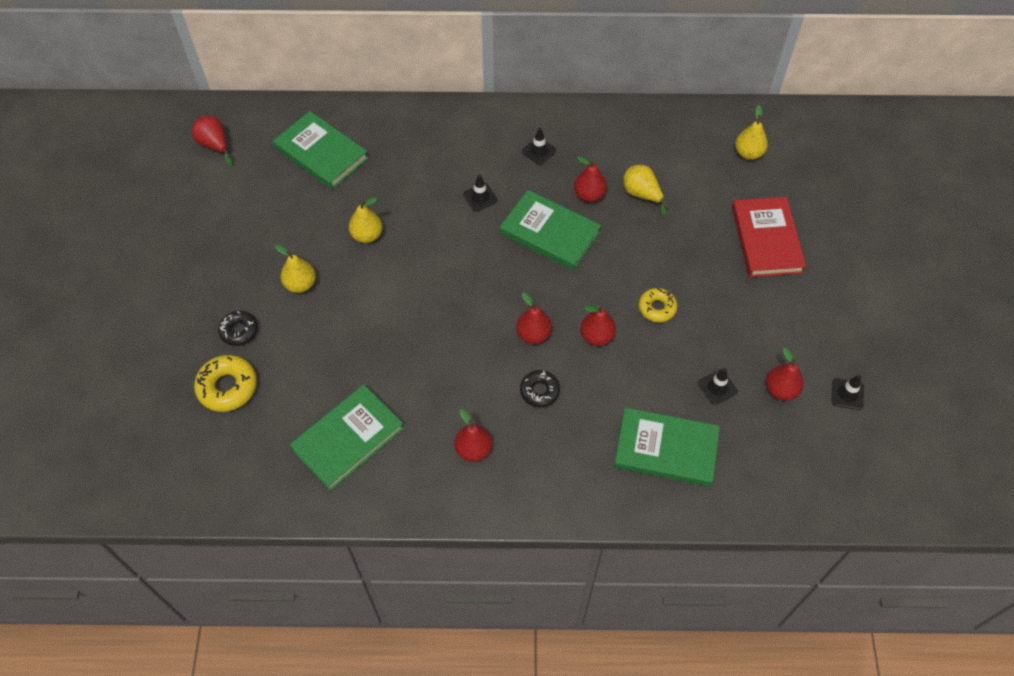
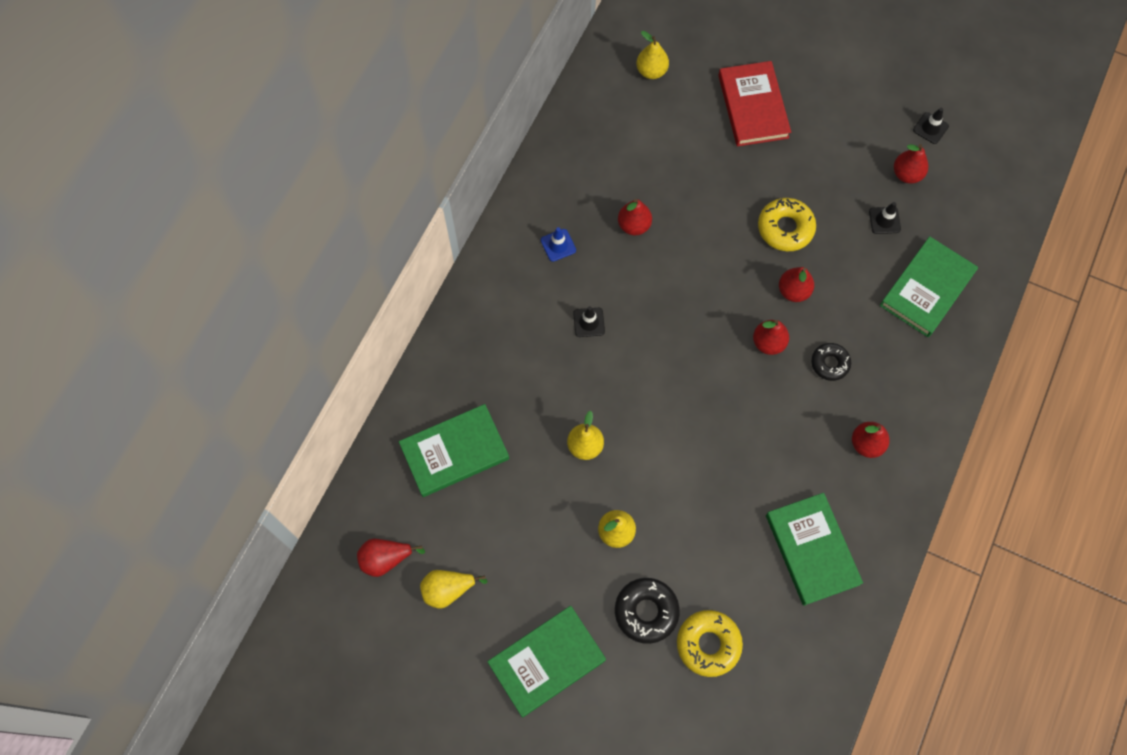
camera: 65 degrees left, 10 degrees up
black donut [218,311,258,346] -> black donut [615,578,680,644], size x1.52
green book [500,190,601,270] -> green book moved to [487,606,606,717]
black traffic cone [522,128,556,165] -> blue traffic cone [541,227,576,262]
yellow pear [623,165,668,216] -> yellow pear moved to [420,570,487,609]
yellow donut [639,288,677,322] -> yellow donut [758,198,816,251], size x1.52
red book [732,197,806,277] -> red book turned 60 degrees clockwise [718,61,791,147]

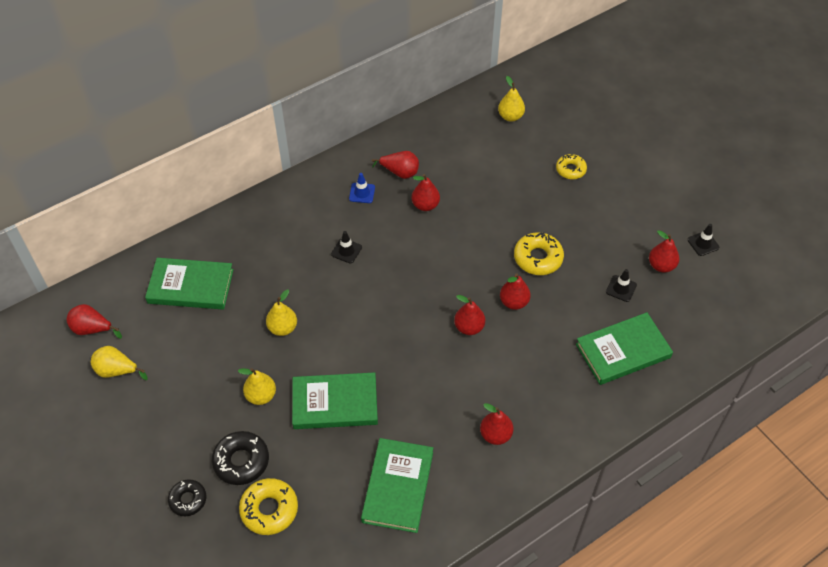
camera: 30 degrees right, 15 degrees down
green book [487,606,606,717] -> green book moved to [292,372,378,429]
red book [718,61,791,147] -> yellow donut [556,154,587,179]
black donut [811,343,851,381] -> black donut moved to [168,479,206,516]
none -> red pear [372,151,419,179]

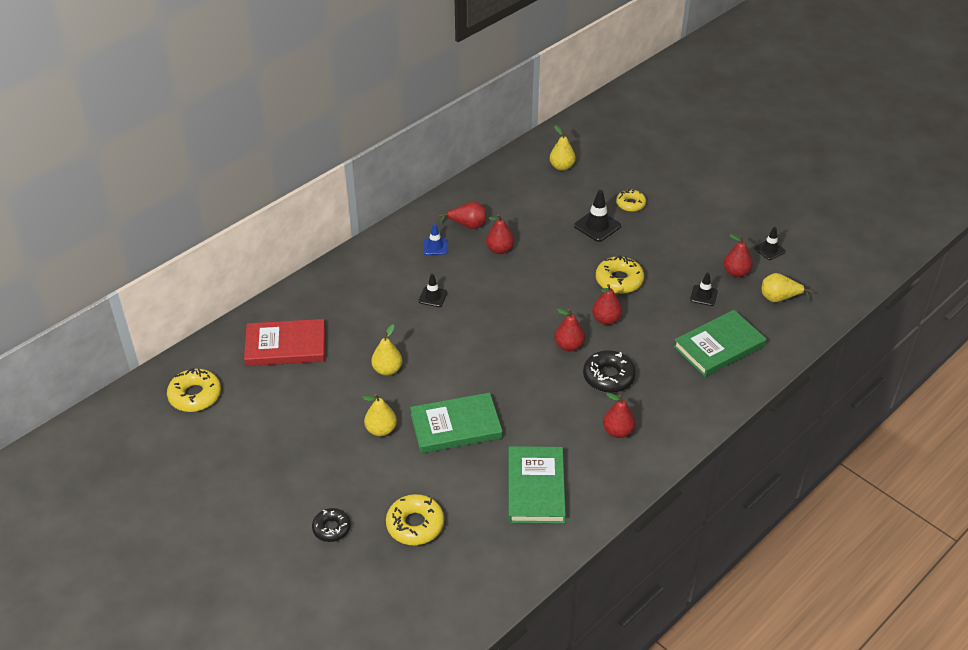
camera: 10 degrees left, 10 degrees down
red pear [66,304,122,339] -> yellow donut [167,368,221,412]
yellow pear [91,346,148,380] -> yellow pear moved to [762,273,812,302]
green book [145,258,234,310] -> red book [244,319,325,366]
black donut [212,431,269,485] -> black donut moved to [583,350,636,393]
none -> black traffic cone [574,190,621,242]

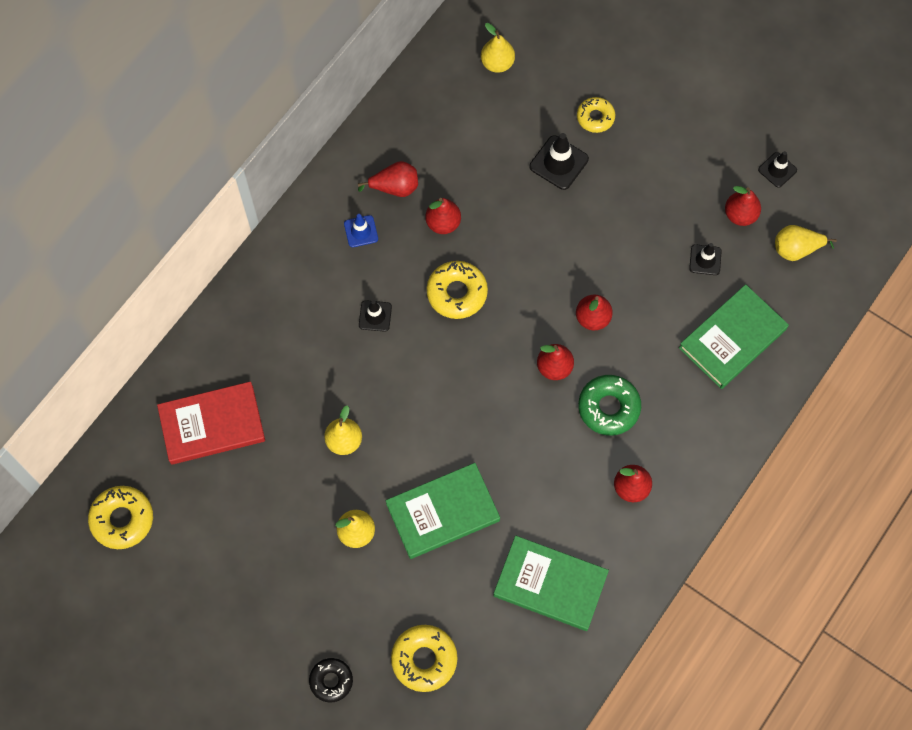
camera: 10 degrees left, 25 degrees up
green book [508,446,566,524] -> green book turned 60 degrees counterclockwise [493,536,609,631]
black donut [583,350,636,393] -> green donut [578,375,641,436]
yellow donut [596,255,644,294] -> yellow donut moved to [427,261,488,319]

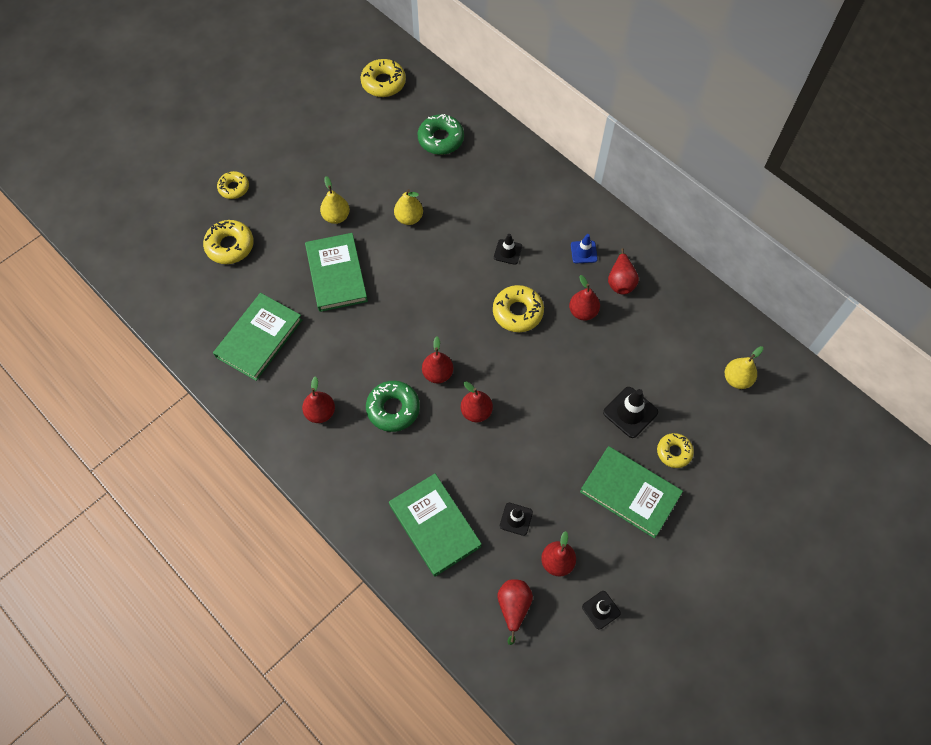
camera: 100 degrees right, 5 degrees down
red book [157,381,265,465] -> green donut [418,114,464,155]
black donut [309,658,353,703] -> yellow donut [217,171,249,199]
yellow pear [775,225,837,261] -> red pear [497,579,533,645]
none -> green book [580,446,683,538]

